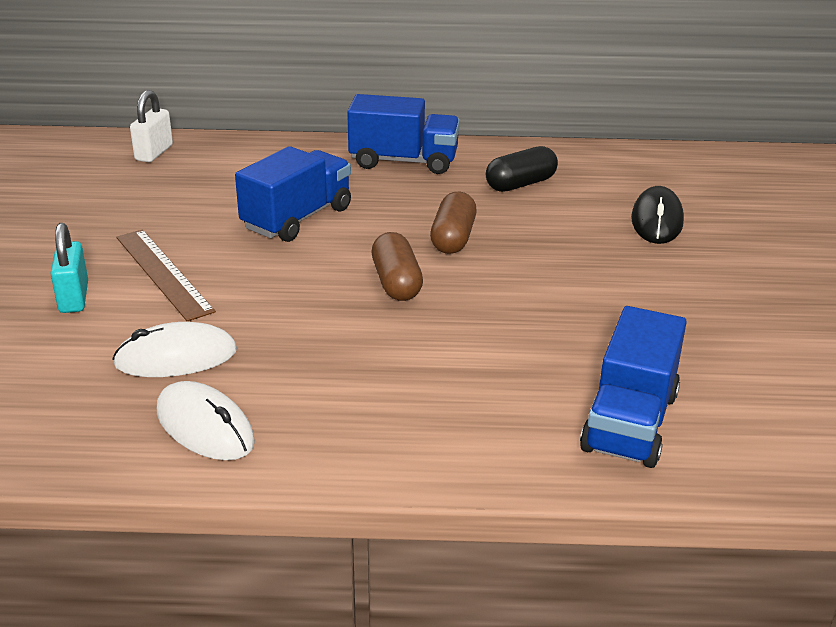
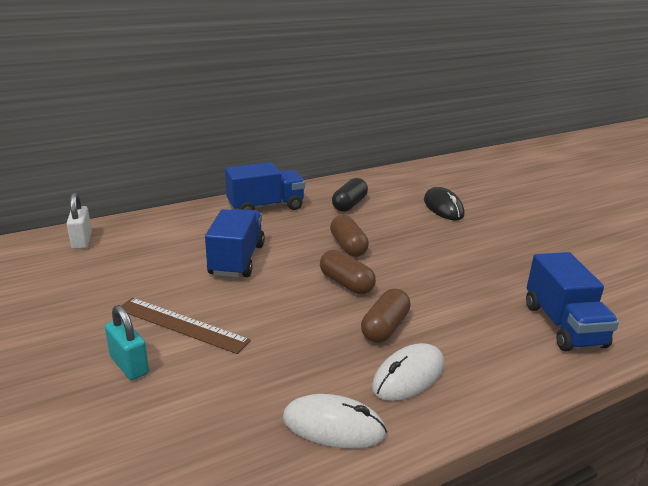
camera: 30 degrees left, 5 degrees down
white mouse [112,322,237,377] -> white mouse moved to [372,343,444,401]
none -> brown capsule [361,289,411,343]

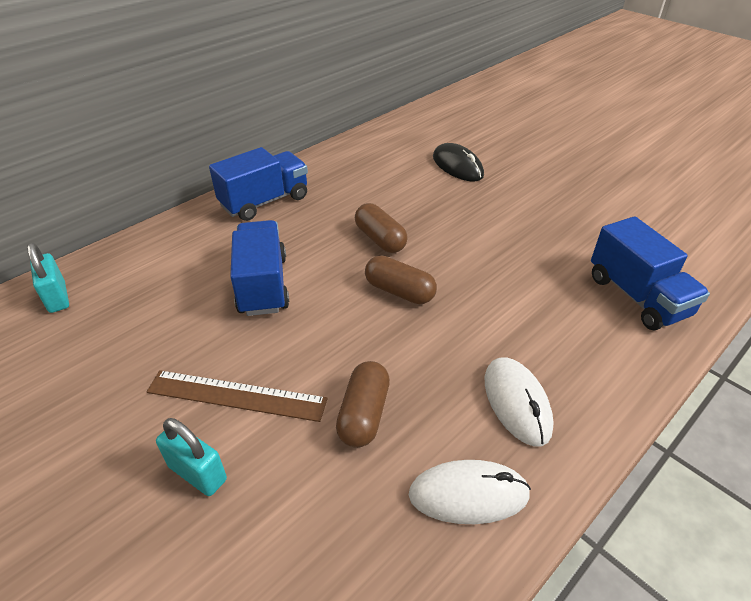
camera: 15 degrees left, 15 degrees up
white padlock [67,193,92,249] -> turquoise padlock [27,243,69,313]
black capsule [332,178,368,212] -> none
brown capsule [361,289,411,343] -> brown capsule moved to [336,361,390,448]
white mouse [372,343,444,401] -> white mouse turned 45 degrees counterclockwise [485,358,554,446]

